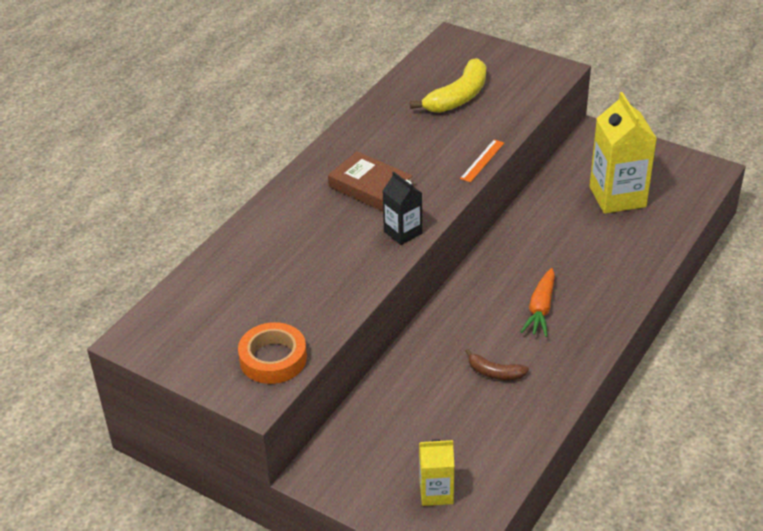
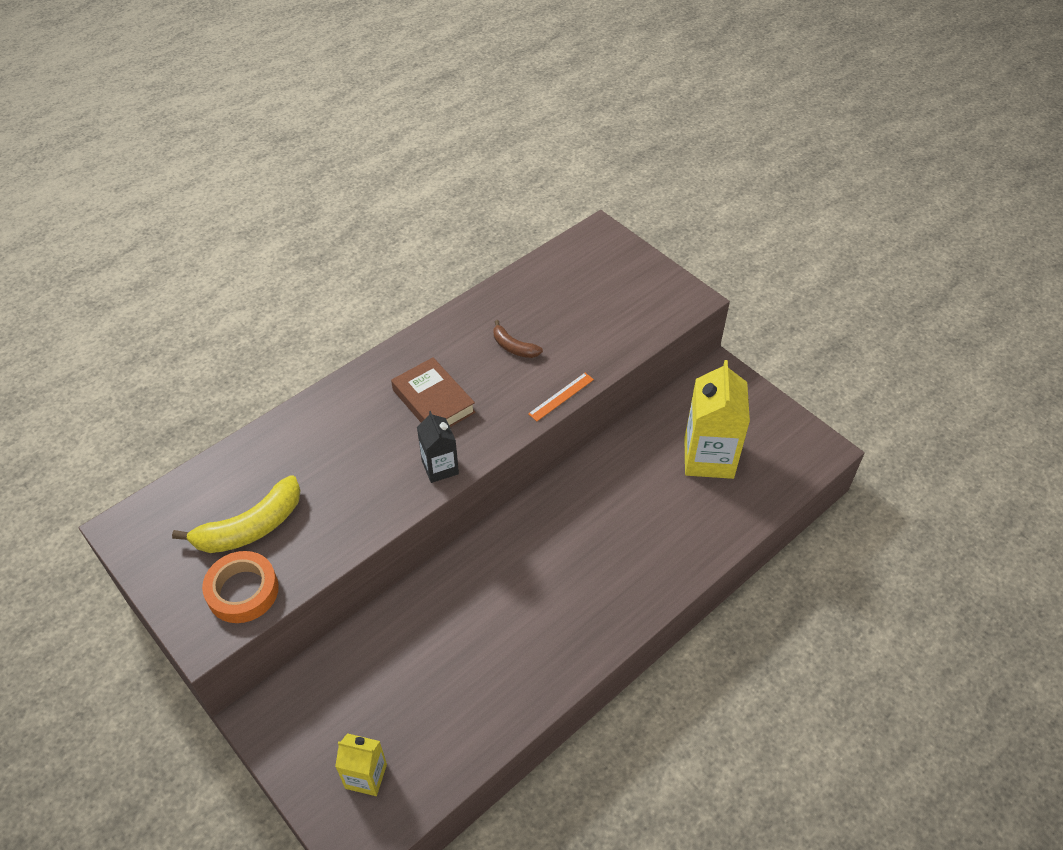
camera: 15 degrees right, 10 degrees up
yellow banana [410,58,486,113] -> yellow banana moved to [172,475,301,553]
brown banana [465,349,529,380] -> brown banana moved to [493,320,543,358]
orange carrot [521,268,555,337] -> none

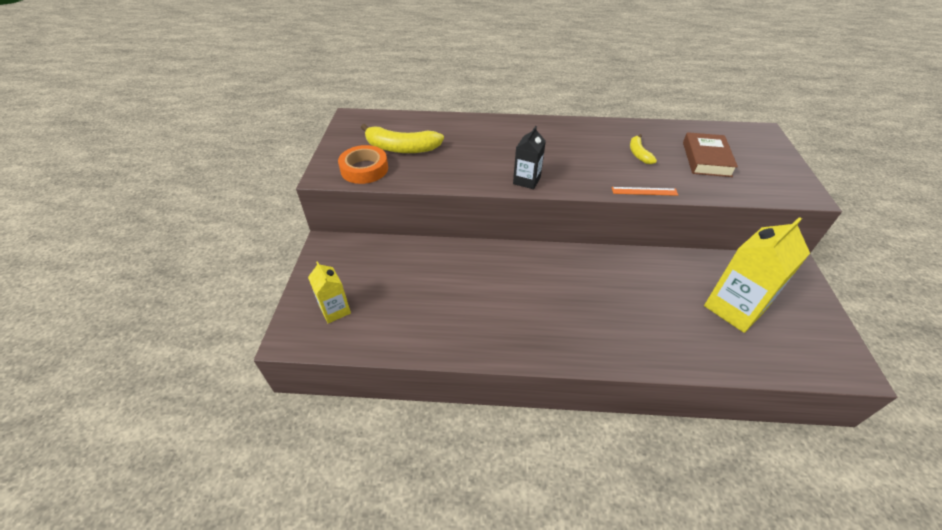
camera: 45 degrees right, 5 degrees down
brown book [391,357,476,427] -> brown book moved to [683,132,738,177]
brown banana [493,320,543,358] -> yellow banana [630,134,657,164]

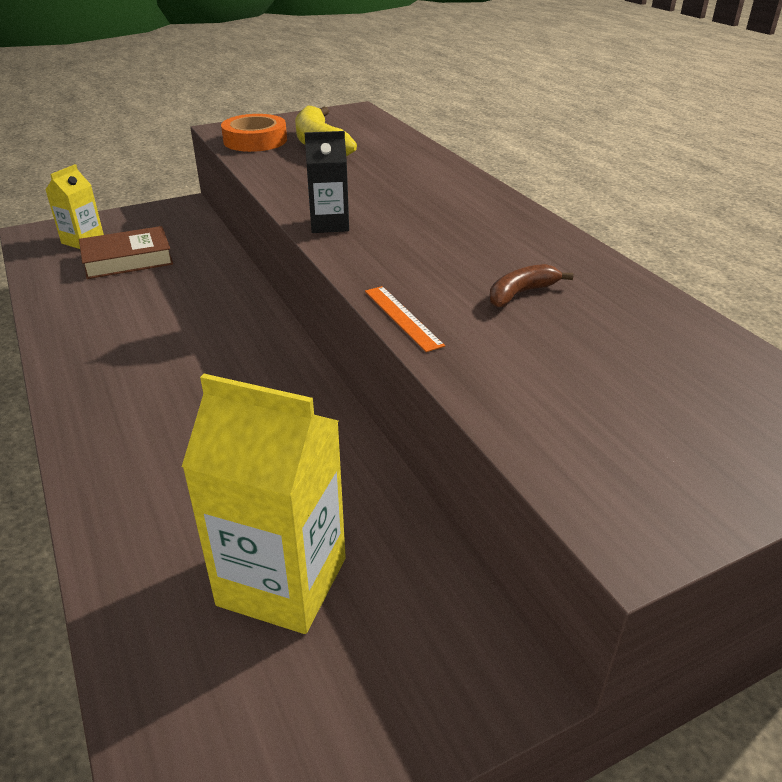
camera: 60 degrees right, 10 degrees down
yellow banana [630,134,657,164] -> brown banana [489,264,574,308]
brown book [683,132,738,177] -> brown book moved to [79,226,173,279]

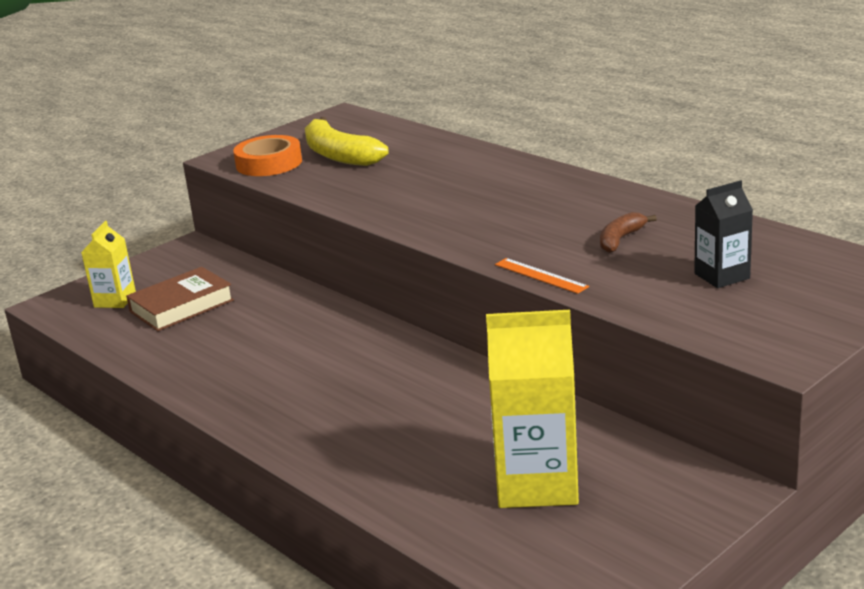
camera: 15 degrees left, 10 degrees down
black carton [304,131,349,233] -> black carton moved to [694,180,753,288]

